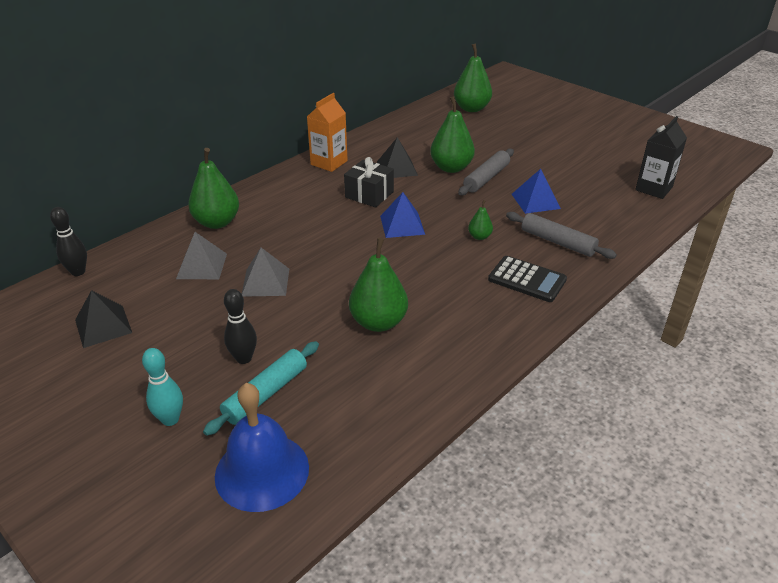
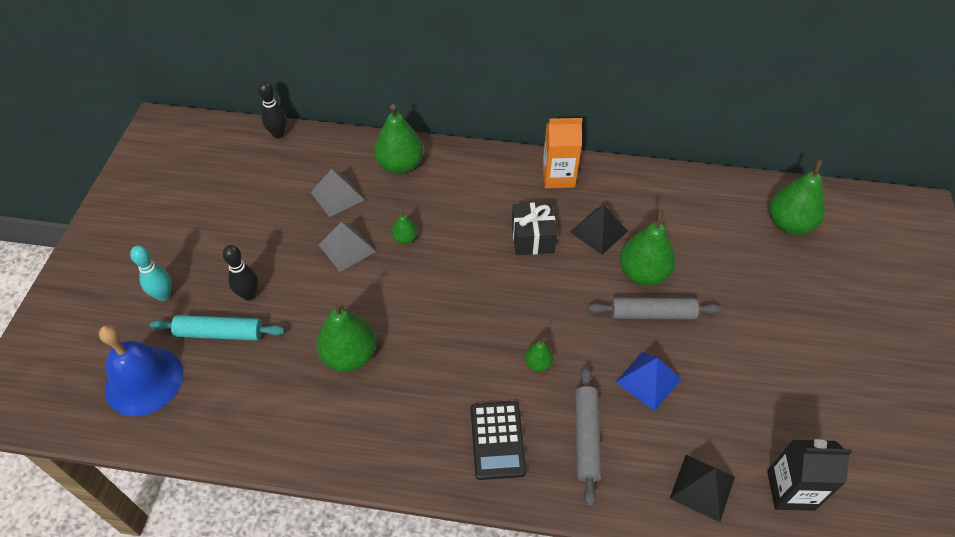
camera: 55 degrees right, 15 degrees up
black pyramid [75,290,132,348] -> black pyramid moved to [669,455,735,522]
blue pyramid [380,192,425,238] -> none
none -> green pear [392,209,417,244]

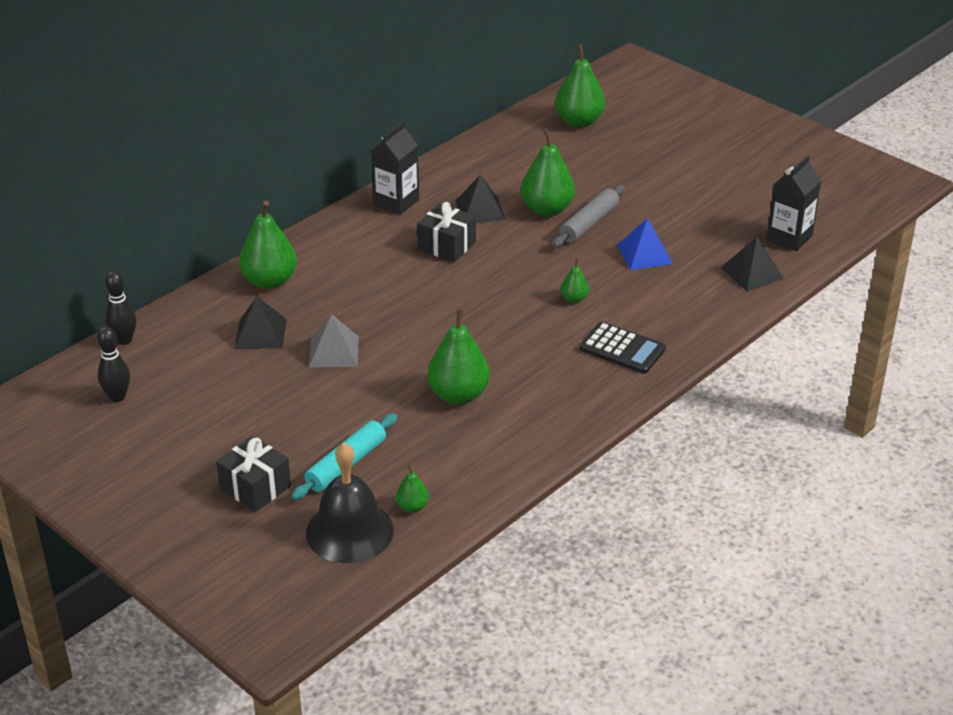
camera: 55 degrees left, 15 degrees down
blue bell [99,325,183,416] -> black bell [306,443,394,563]
turquoise bowling pin [130,245,171,301] -> black gift [216,436,291,512]
black bowling pin [223,245,258,300] -> black bowling pin moved to [97,326,130,402]
grey pyramid [311,169,364,217] -> black pyramid [235,297,287,349]
green pear [392,209,417,244] -> green pear moved to [396,464,429,513]
orange carton [542,118,582,188] -> black carton [371,122,419,215]
grey rolling pin [575,367,602,507] -> none

